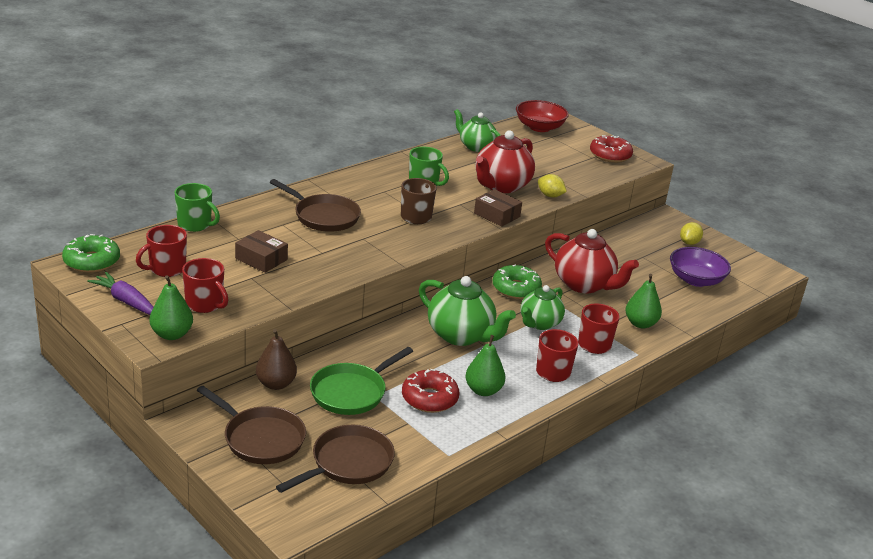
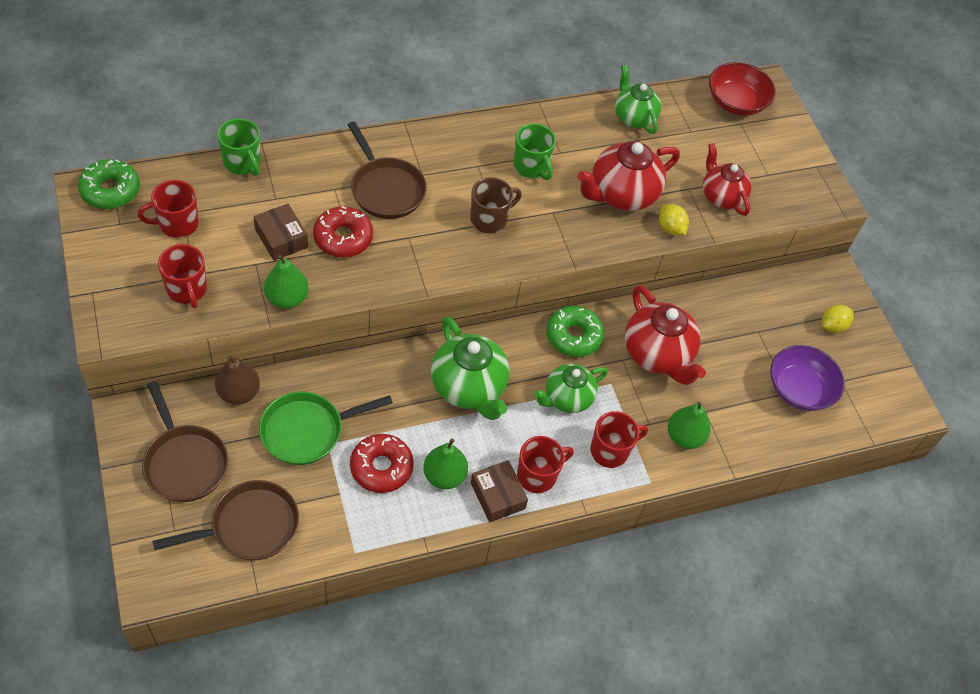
camera: 20 degrees right, 25 degrees up
purple carrot [87,272,153,315] -> none
green pear [150,275,193,340] -> green pear moved to [264,254,309,309]
brown box [474,189,522,227] -> brown box moved to [471,460,528,523]
red donut [590,135,633,163] -> red donut moved to [313,206,373,258]
none -> red teapot [703,143,751,216]

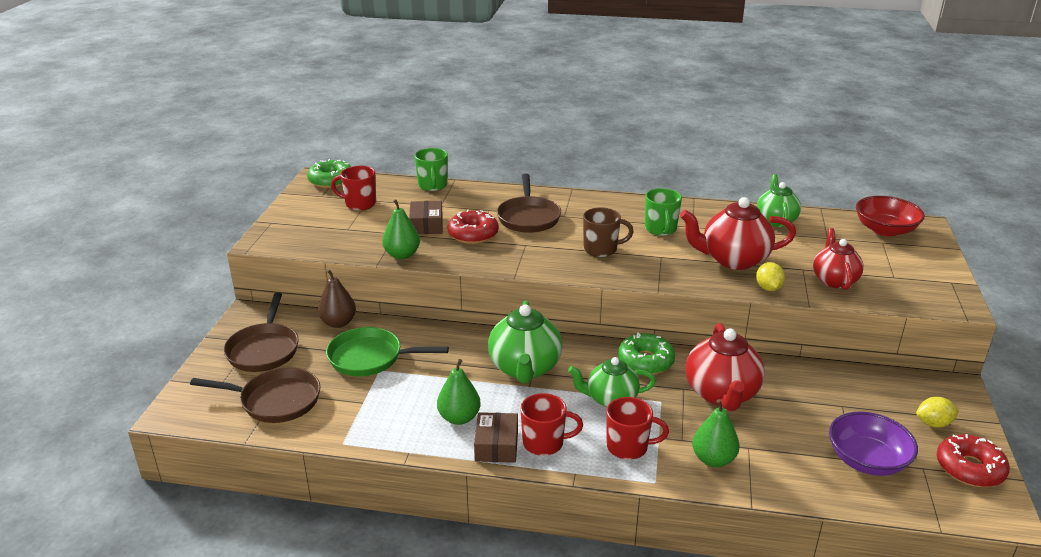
camera: 35 degrees right, 25 degrees down
red mug [158,244,207,308] -> none
red donut [350,434,414,493] -> red donut moved to [937,434,1010,487]

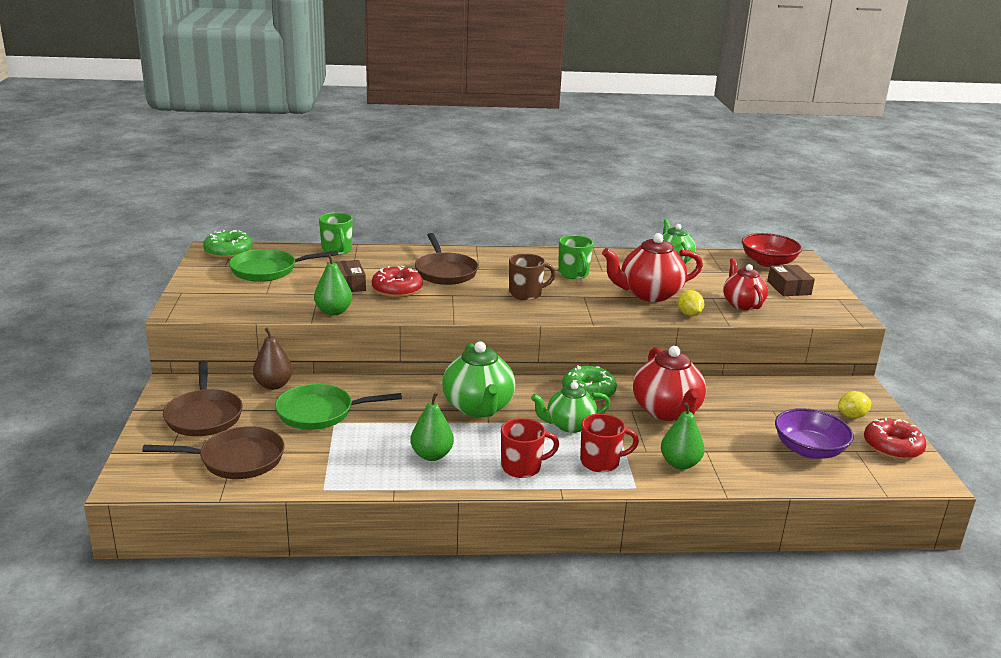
camera: 15 degrees left, 5 degrees down
red mug [331,166,376,211] -> green pan [229,249,338,282]
brown box [474,412,518,463] -> brown box moved to [767,265,815,296]

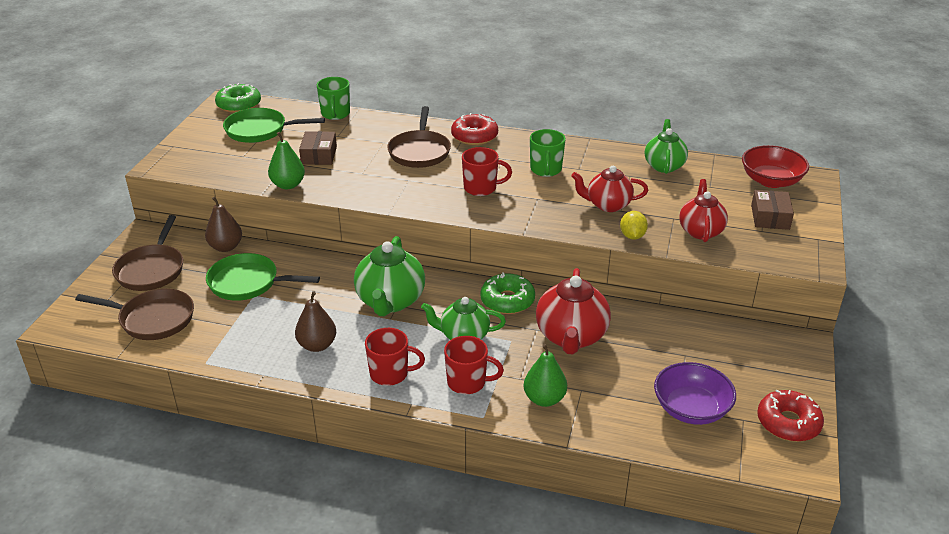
camera: 20 degrees right, 10 degrees up
red donut [372,266,423,298] -> red donut moved to [451,113,498,145]
green pear [410,393,454,461] -> brown pear [295,291,336,352]
brown mug [509,253,556,300] -> red mug [462,147,512,196]
red teapot [602,233,703,302] -> red teapot [571,166,648,212], size x0.67
yellow lemon [838,391,871,419] -> none

